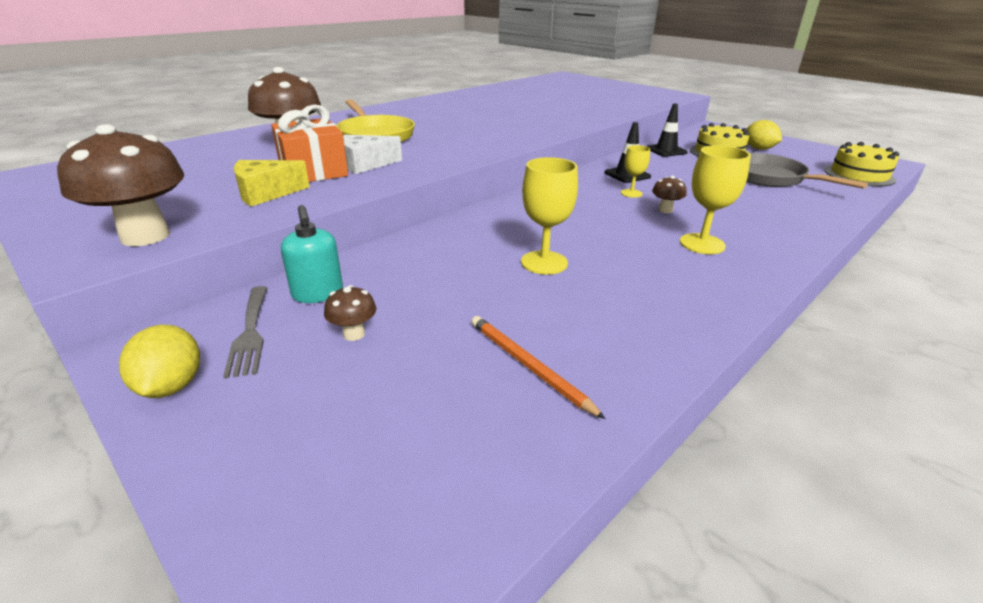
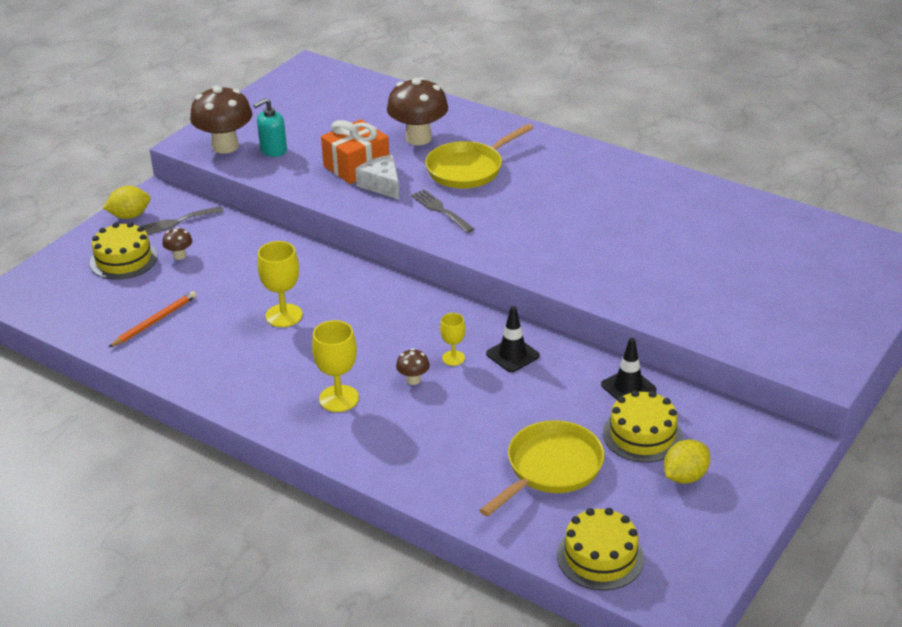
camera: 80 degrees right, 5 degrees up
yellow cheese [234,160,310,206] -> none
turquoise soap dispenser [281,205,343,303] -> turquoise soap dispenser moved to [253,98,287,157]
grey pan [746,153,868,189] -> yellow pan [480,420,605,517]
none -> yellow cake [90,222,157,280]
none -> grey fork [411,189,474,233]

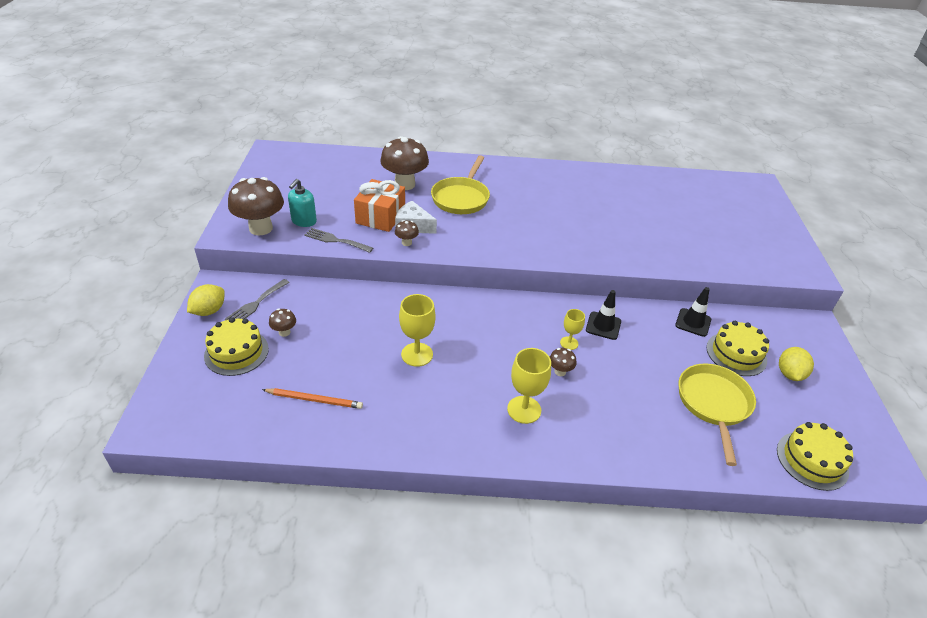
camera: 35 degrees left, 5 degrees up
orange pencil [108,291,197,348] -> orange pencil turned 90 degrees clockwise [262,388,363,409]
grey fork [411,189,474,233] -> grey fork moved to [304,228,373,253]
none -> brown mushroom [395,220,419,246]

